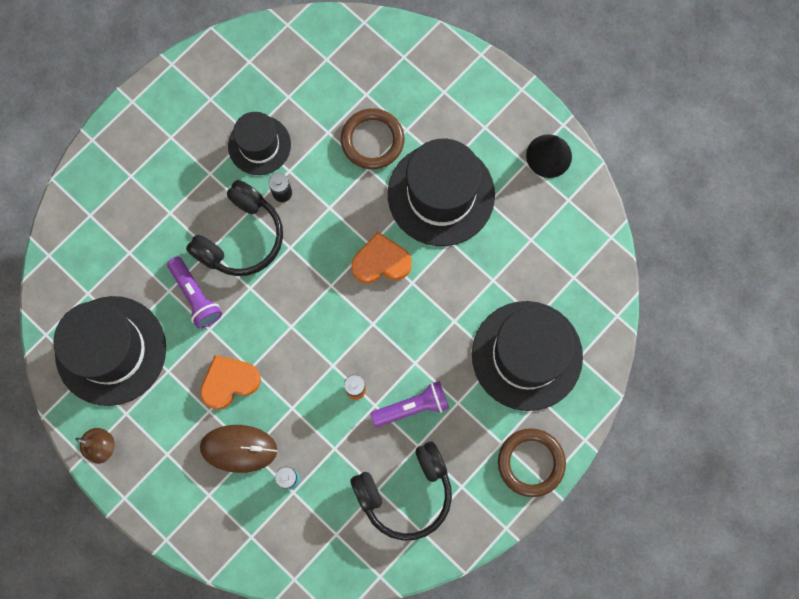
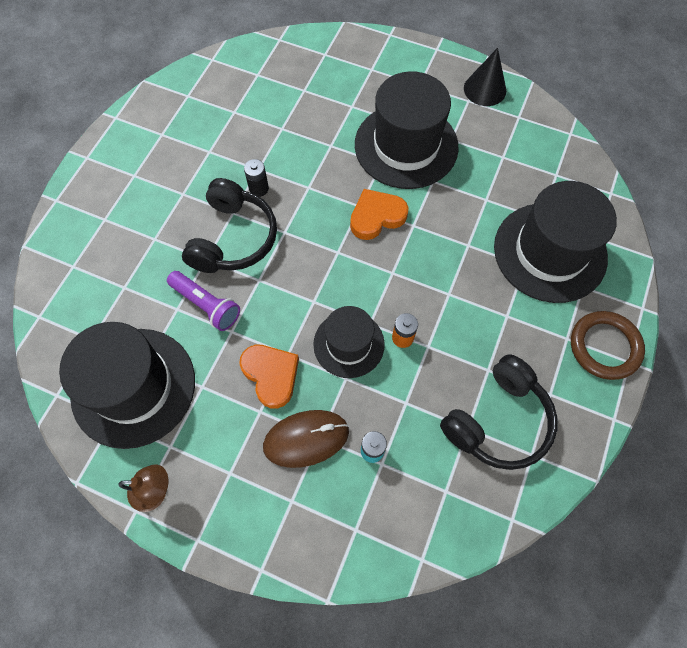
camera: 20 degrees left, 10 degrees down
orange heart [200,355,261,409] -> orange heart turned 105 degrees clockwise [239,345,299,408]
black hat [228,112,291,175] -> black hat moved to [313,306,385,378]
brown ring [341,108,404,169] -> none
purple flashlight [370,381,449,427] -> none

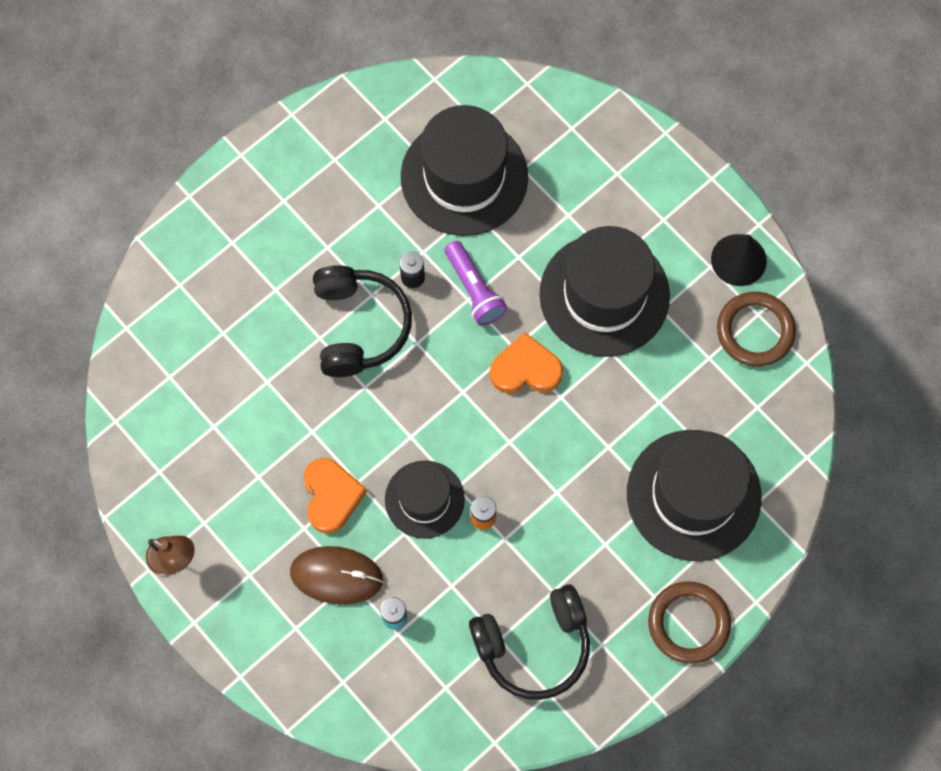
camera: 25 degrees right, 5 degrees up
black hat [59,322,195,449] -> black hat moved to [401,105,528,236]
purple flashlight [167,271,240,331] -> purple flashlight moved to [445,241,508,326]
black headphones [182,178,277,273] -> black headphones turned 45 degrees counterclockwise [313,265,412,377]
none -> brown ring [717,292,796,367]

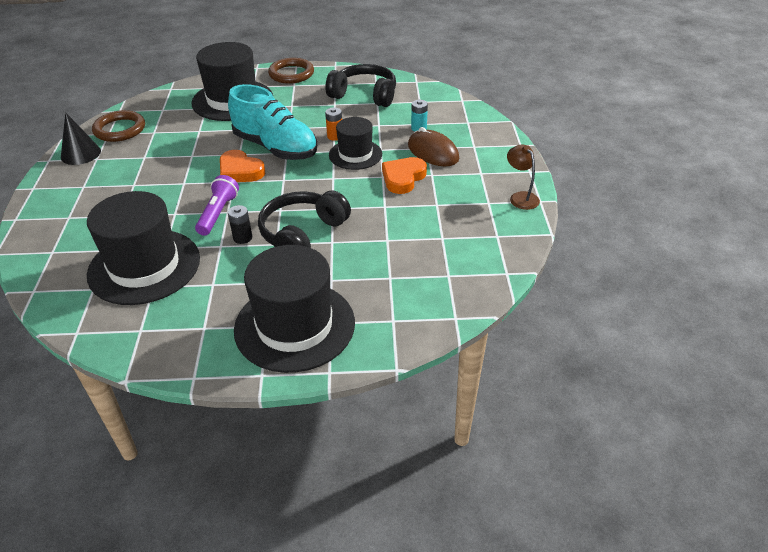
camera: 140 degrees left, 30 degrees down
black hat [539,226,670,357] -> black hat moved to [234,245,355,373]
none -> turquoise shoe [228,84,317,160]

